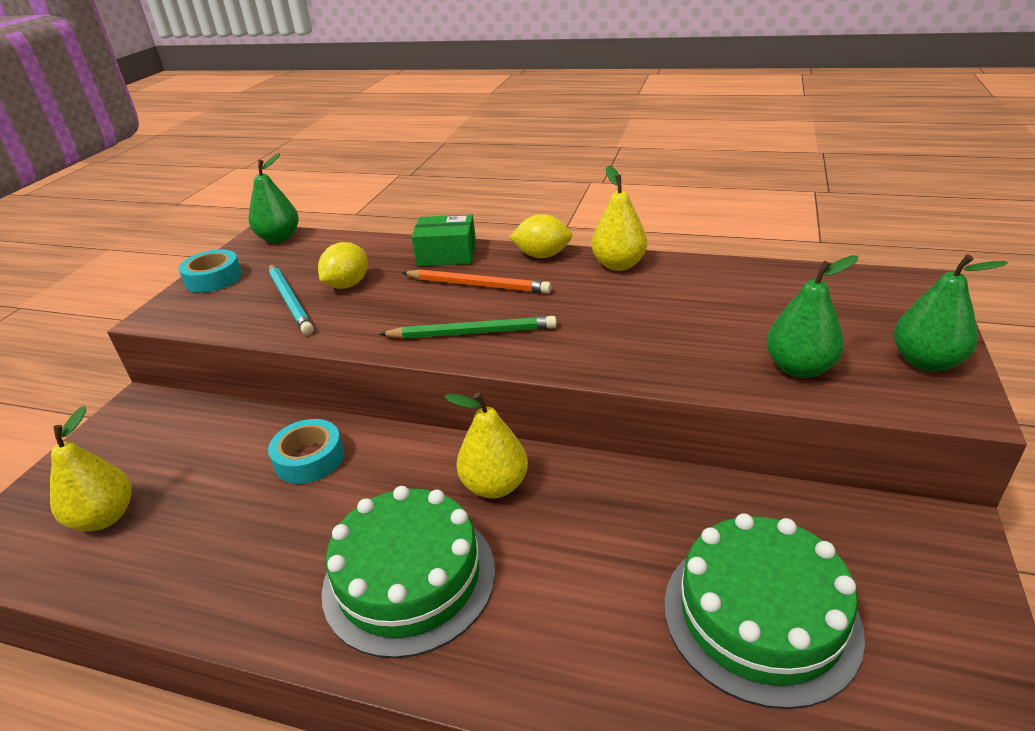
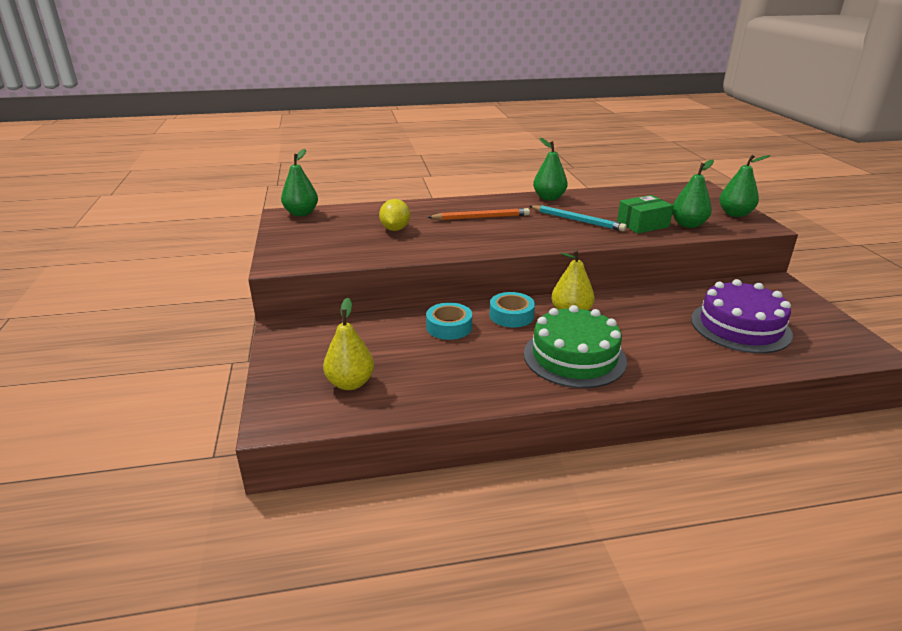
camera: 30 degrees left, 5 degrees down
turquoise tape [179,249,242,293] -> turquoise tape moved to [489,292,535,328]
turquoise pencil [269,264,314,335] -> turquoise pencil moved to [529,205,627,231]
green pencil [379,316,557,339] -> none
green box [411,214,476,266] -> green box moved to [617,195,674,234]
yellow lemon [509,214,572,258] -> none
yellow pear [591,166,647,271] -> green pear [533,138,568,201]
green cake [664,513,865,709] -> purple cake [691,279,793,353]

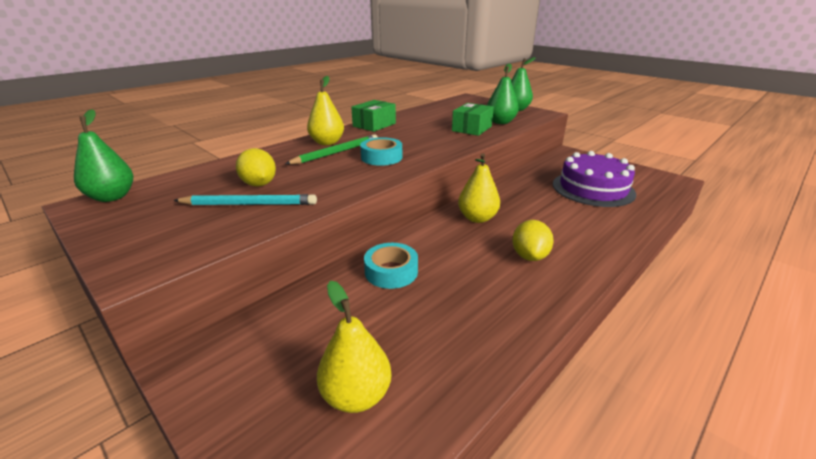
camera: 35 degrees left, 0 degrees up
orange pencil [427,208,530,220] -> green pencil [285,134,378,164]
turquoise tape [489,292,535,328] -> turquoise tape moved to [360,137,402,166]
green cake [524,305,627,388] -> yellow lemon [512,220,554,261]
turquoise pencil [529,205,627,231] -> turquoise pencil moved to [173,194,317,205]
green pear [533,138,568,201] -> green box [351,100,396,132]
none -> yellow pear [307,76,344,145]

